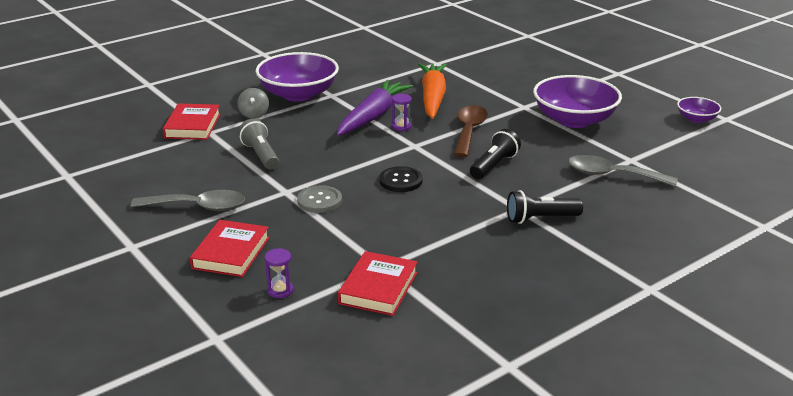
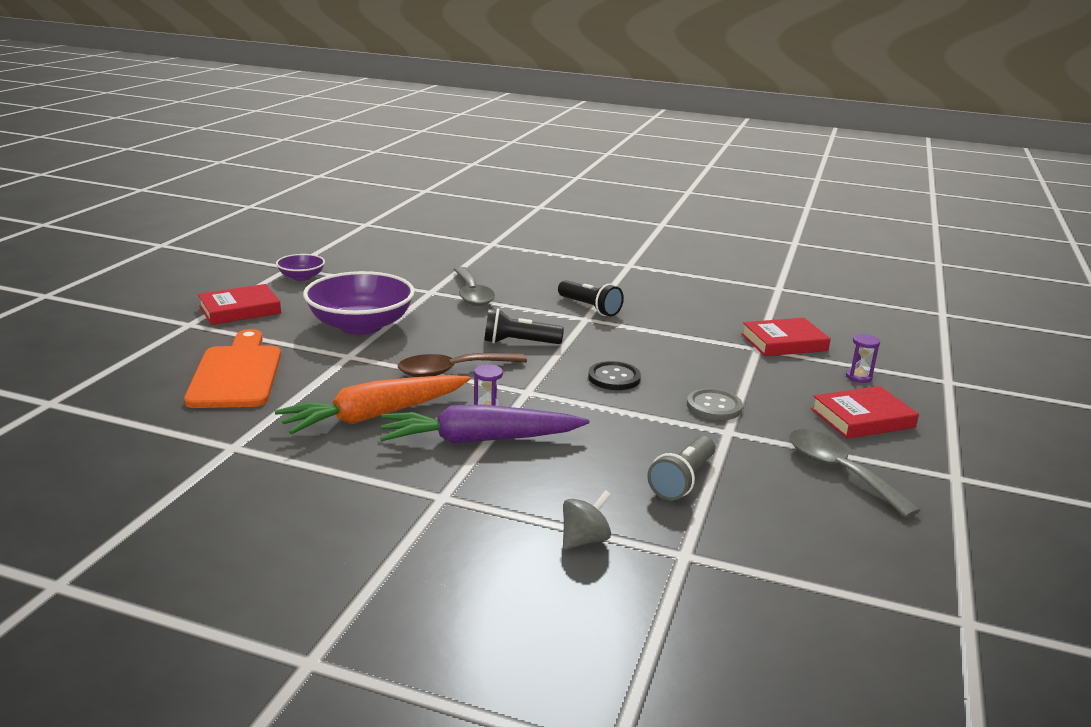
camera: 125 degrees left, 5 degrees down
red book [163,103,220,140] -> red book moved to [198,284,281,325]
purple bowl [256,52,339,102] -> none
none -> orange cutting board [184,329,281,408]

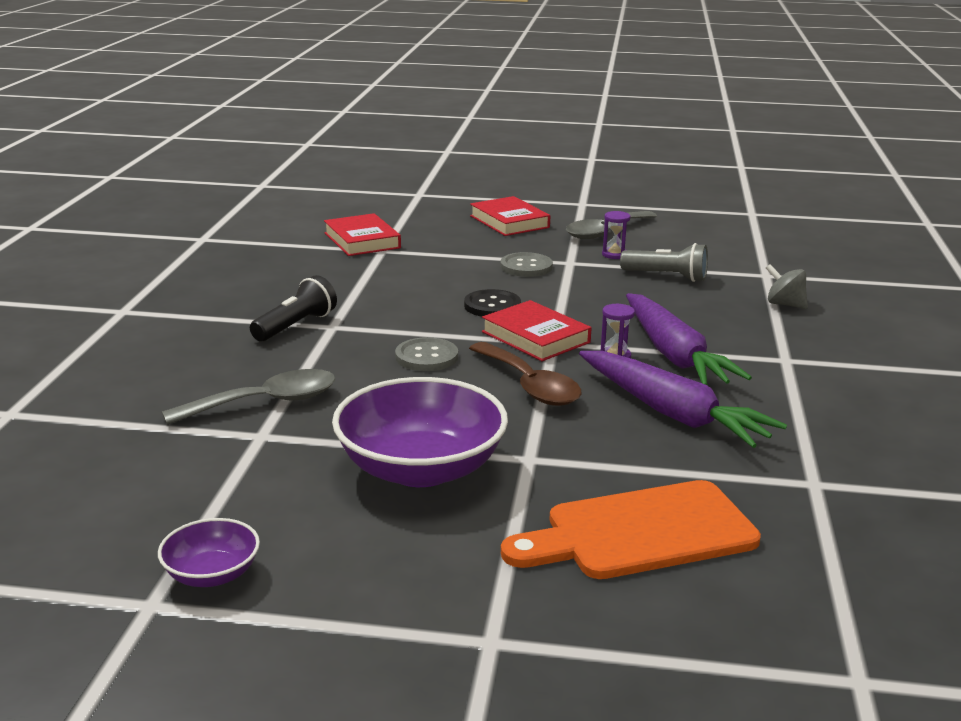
camera: 100 degrees left, 0 degrees up
red book [198,284,281,325] -> red book moved to [482,300,591,361]
orange carrot [275,375,470,434] -> purple carrot [579,351,787,448]
black flashlight [484,308,564,344] -> grey button [395,337,458,371]
purple hourglass [846,334,880,383] -> purple hourglass moved to [602,211,630,259]

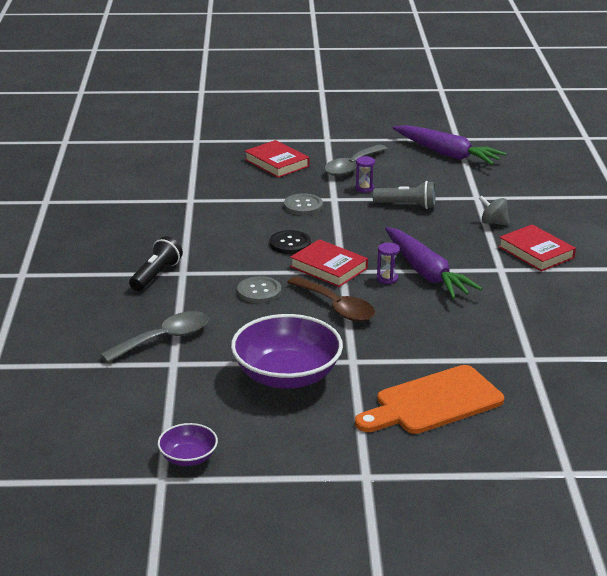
camera: 10 degrees left, 5 degrees up
red book [324,213,401,256] -> red book moved to [498,224,576,272]
purple carrot [579,351,787,448] -> purple carrot moved to [393,125,507,165]

